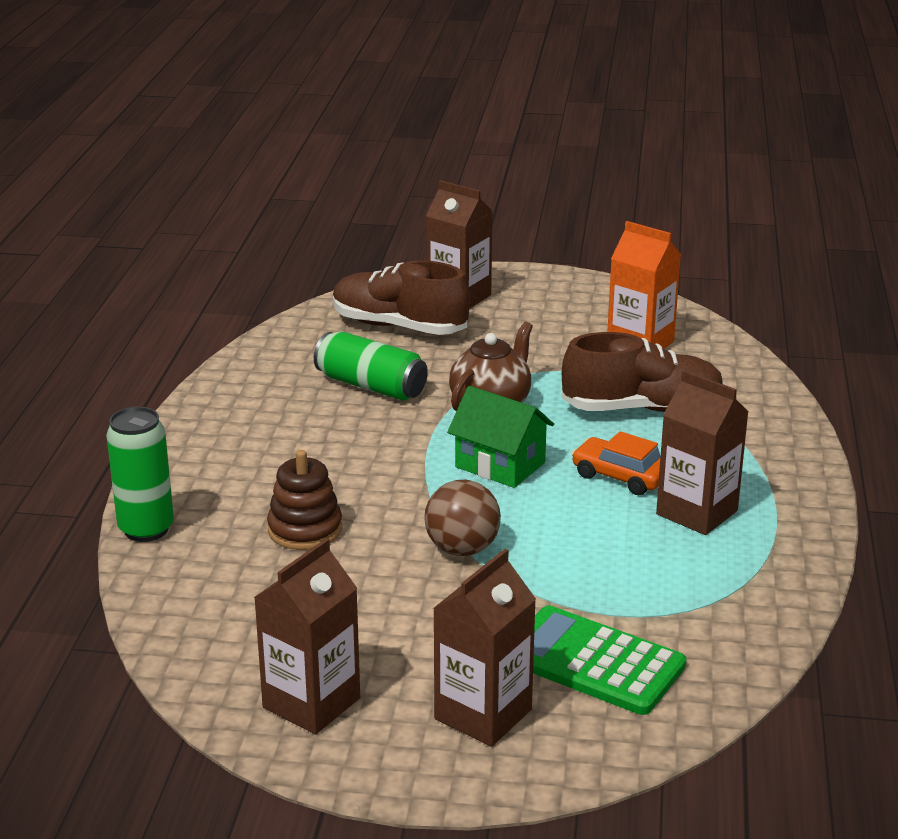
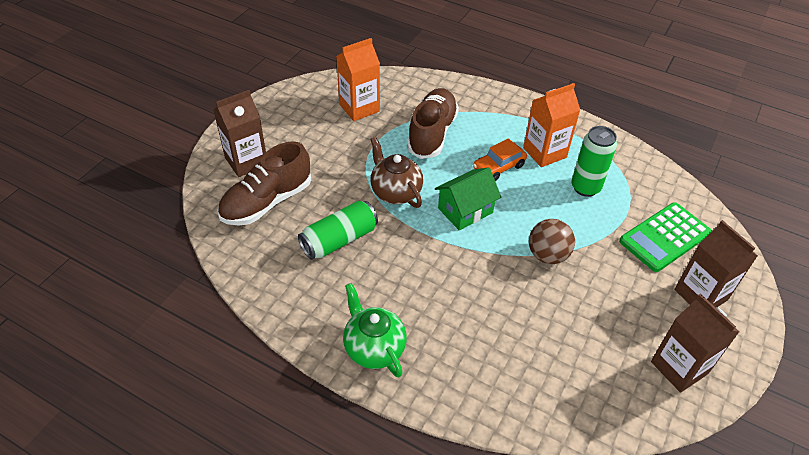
camera: 70 degrees left, 20 degrees up
green can [106,407,174,542] -> green can moved to [571,126,617,197]
brown stacking toy [267,450,342,550] -> none
brown carton [656,370,748,535] -> orange carton [523,83,580,167]
none -> green teapot [343,283,407,377]

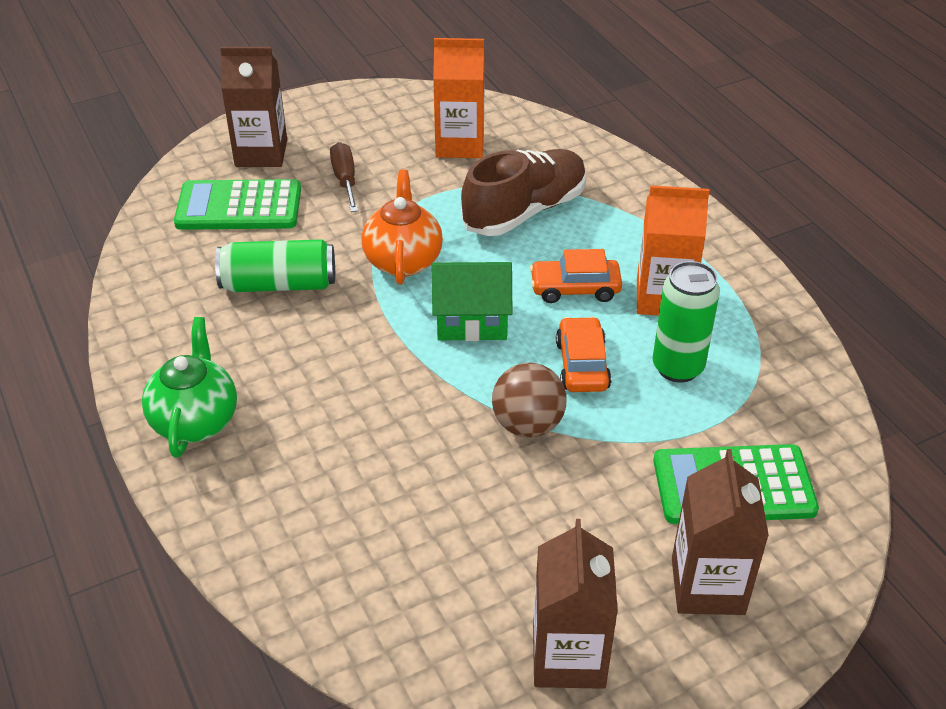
camera: 35 degrees right, 5 degrees down
brown shoe [218,141,311,226] -> green calculator [174,179,301,230]
brown teapot [370,137,423,208] -> orange teapot [361,170,443,285]
none -> brown screwdriver [330,142,358,212]
none -> orange car [556,317,612,392]

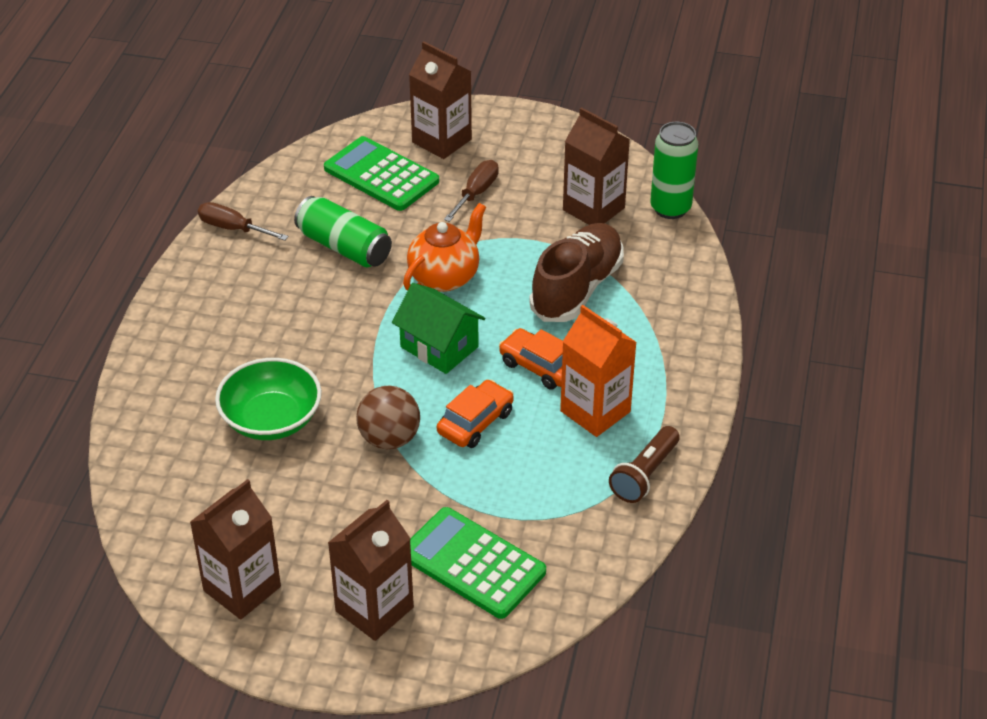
camera: 40 degrees right, 0 degrees up
green teapot [142,317,237,457] -> none
orange carton [433,38,485,158] -> brown carton [563,107,630,225]
brown shoe [461,149,586,236] -> brown shoe turned 60 degrees counterclockwise [529,223,624,322]
green can [653,261,720,383] -> green can moved to [650,122,698,219]
none -> brown screwdriver [198,202,288,241]
none -> green bowl [215,358,322,440]
none -> brown flashlight [609,426,680,503]

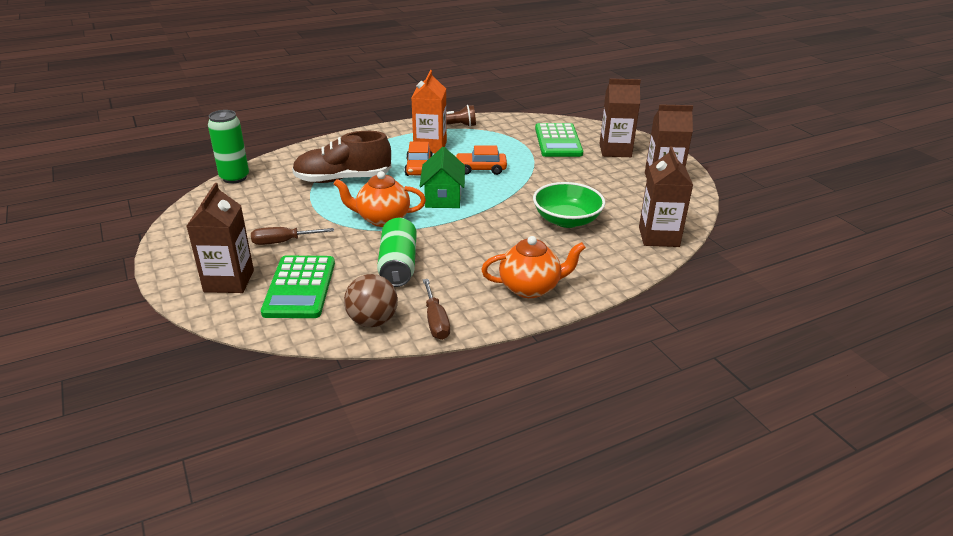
camera: 130 degrees left, 10 degrees down
brown ball [356,386,420,449] -> brown ball moved to [344,274,398,327]
brown carton [563,107,630,225] -> brown carton moved to [639,146,693,247]
none -> orange teapot [481,236,586,298]

